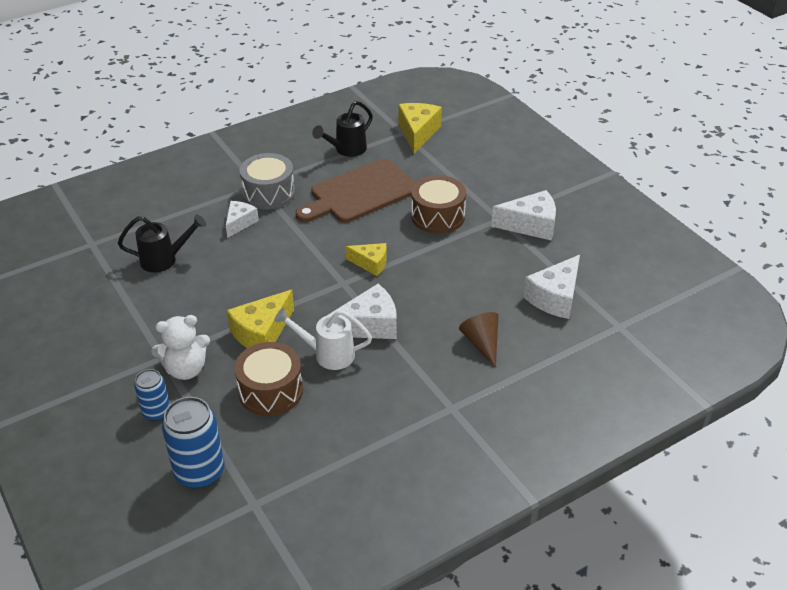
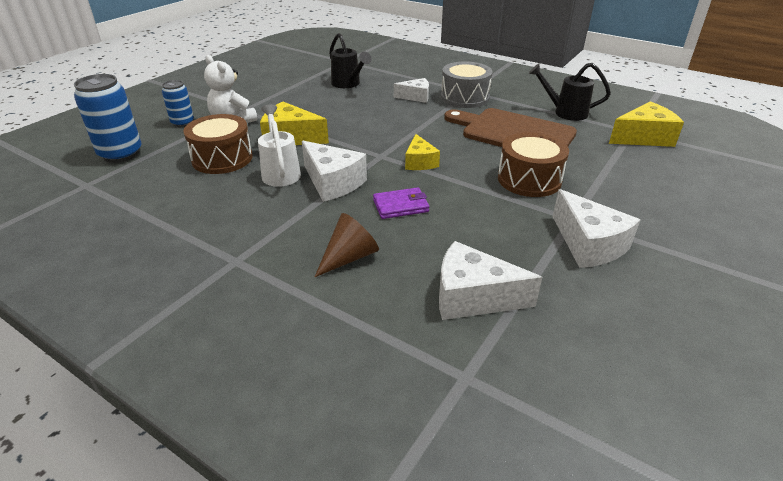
camera: 65 degrees right, 5 degrees down
none -> purple wallet [373,187,429,219]

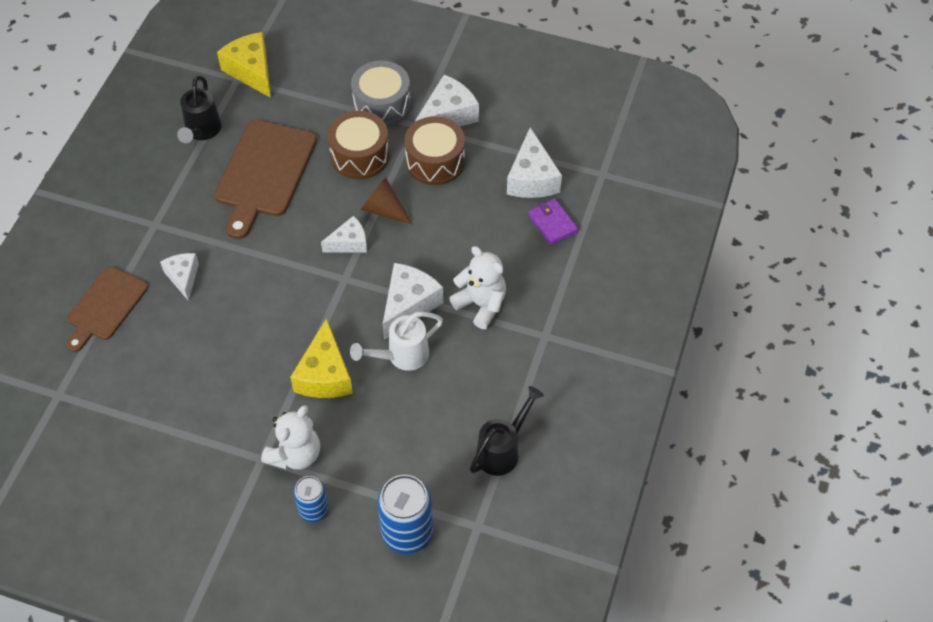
camera: 105 degrees left, 20 degrees up
brown drum [183,114,253,174] -> brown drum moved to [405,116,465,185]
brown cone [315,213,379,277] -> brown cone moved to [361,178,413,225]
black watering can [329,33,372,88] -> black watering can moved to [470,386,544,476]
purple wallet [373,187,429,219] -> purple wallet moved to [528,199,578,245]
yellow cheese [405,134,440,170] -> white cheese [321,216,367,253]
grey drum [441,62,493,108] -> grey drum moved to [351,61,411,127]
none -> brown cutting board [67,266,148,352]
none -> white teddy bear [449,246,506,329]

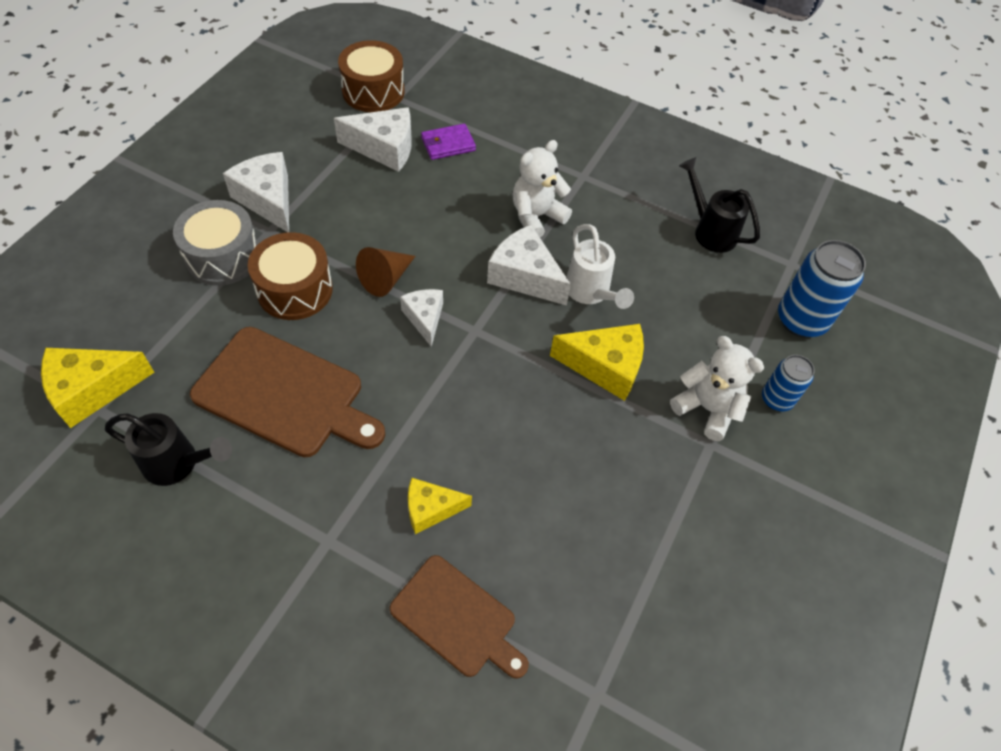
camera: 85 degrees left, 0 degrees up
white cheese [160,253,199,301] -> yellow cheese [408,478,472,534]
brown drum [405,116,465,185] -> brown drum moved to [338,40,405,112]

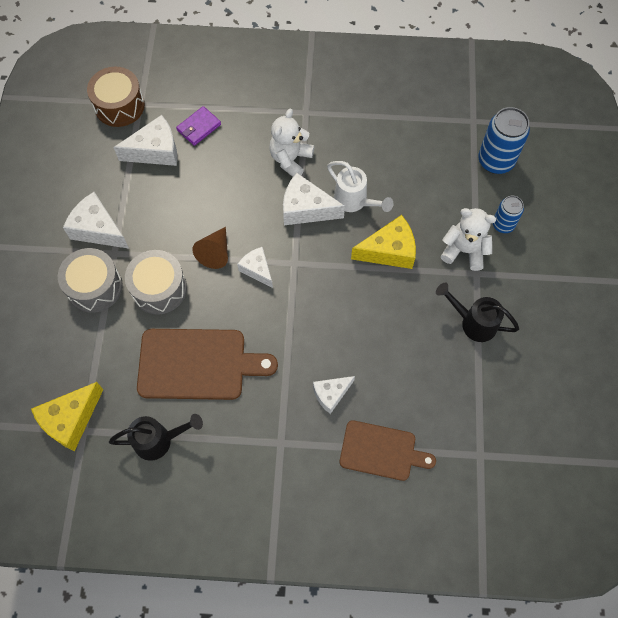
camera: 20 degrees left, 10 degrees up
brown drum [248,232,333,320] -> grey drum [125,250,187,315]
yellow cheese [408,478,472,534] -> white cheese [313,376,355,414]
black watering can [679,157,760,253] -> black watering can moved to [436,283,519,342]

